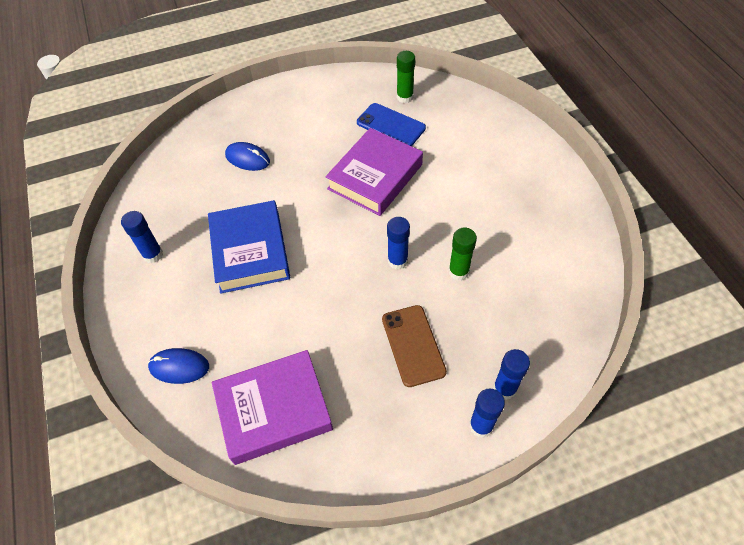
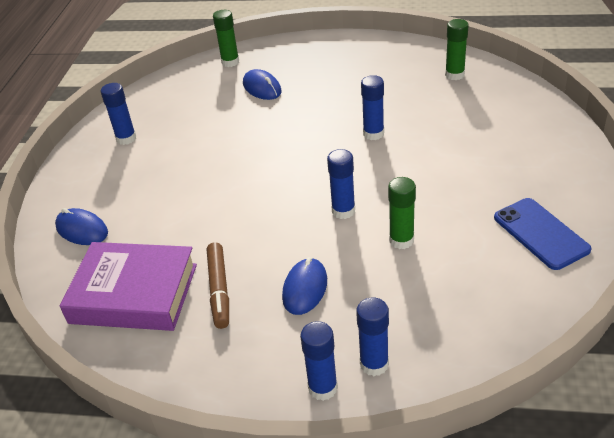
camera: 30 degrees right, 15 degrees down
blue book [208,200,290,294] -> none
purple book [326,128,423,216] -> blue glue stick [361,75,384,140]
blue phone [357,103,426,146] -> blue phone moved to [494,198,592,270]
brown phone [382,305,447,387] -> blue mouse [282,257,327,315]
none -> brown marker [207,242,229,329]
none -> green glue stick [213,10,239,67]

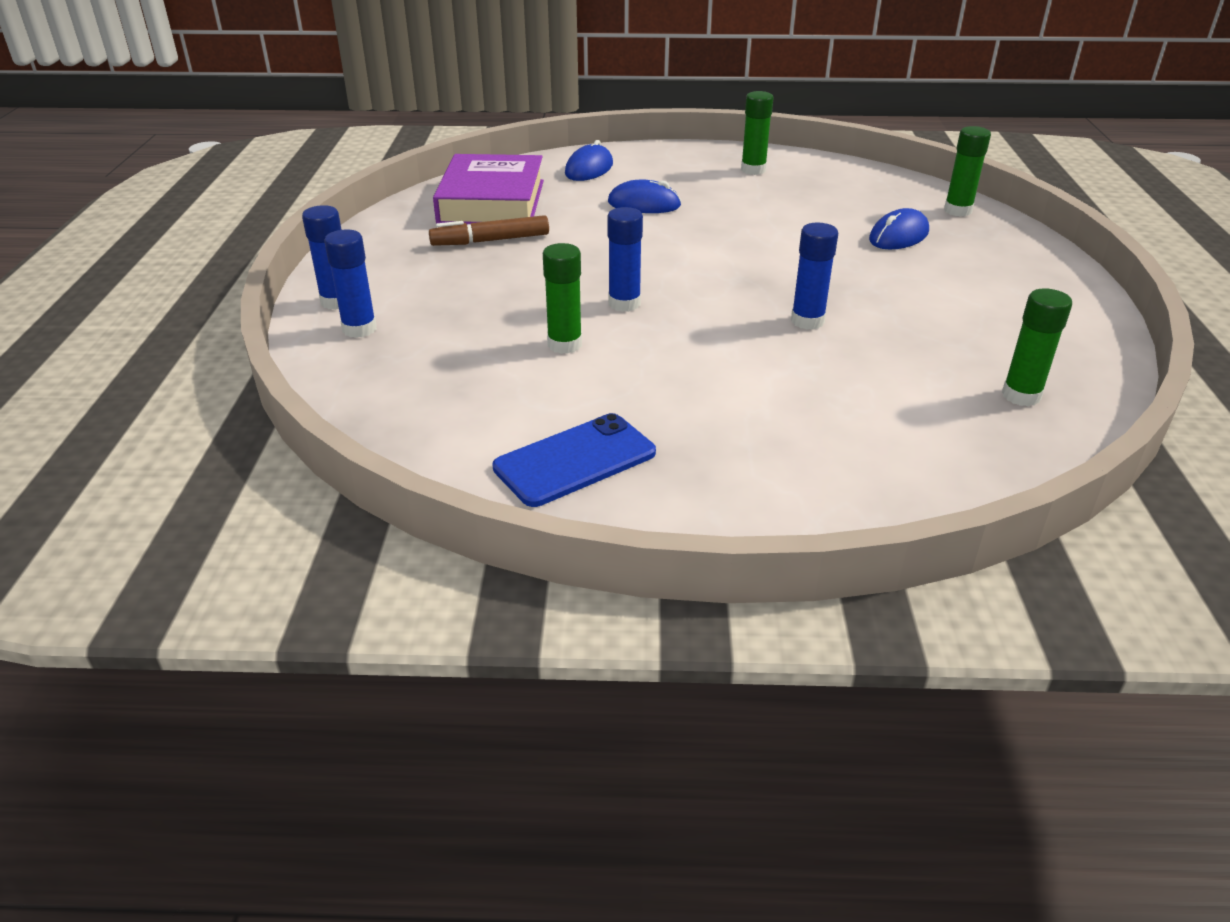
camera: 80 degrees right, 5 degrees down
blue glue stick [101,83,136,145] -> green glue stick [741,91,773,175]
blue mouse [282,257,327,315] -> blue mouse moved to [608,180,681,213]

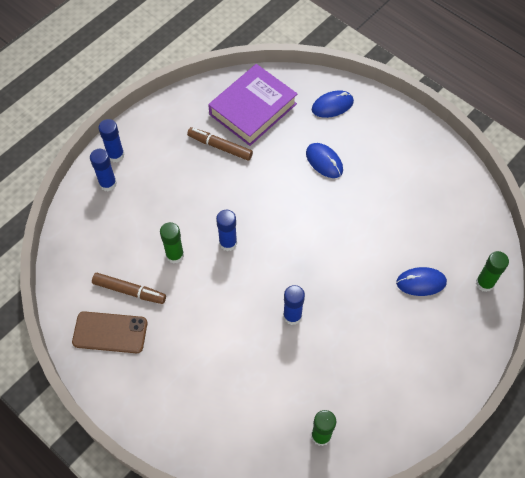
camera: 40 degrees right, 25 degrees up
blue phone [492,413,656,507] -> brown phone [72,311,147,353]
green glue stick [741,91,773,175] -> none
none -> brown marker [92,273,166,304]

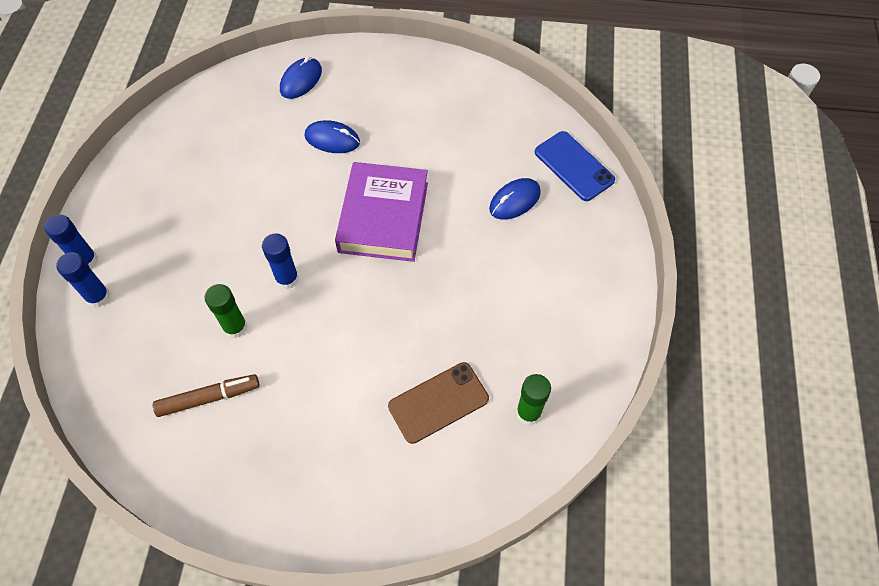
camera: 35 degrees left, 0 degrees up
brown phone [72,311,147,353] -> brown phone moved to [388,362,489,444]
brown marker [187,127,253,161] -> none
purple book [208,64,297,146] -> purple book moved to [335,162,428,262]
blue glue stick [283,285,305,325] -> none
green glue stick [476,251,509,292] -> blue phone [535,131,615,201]

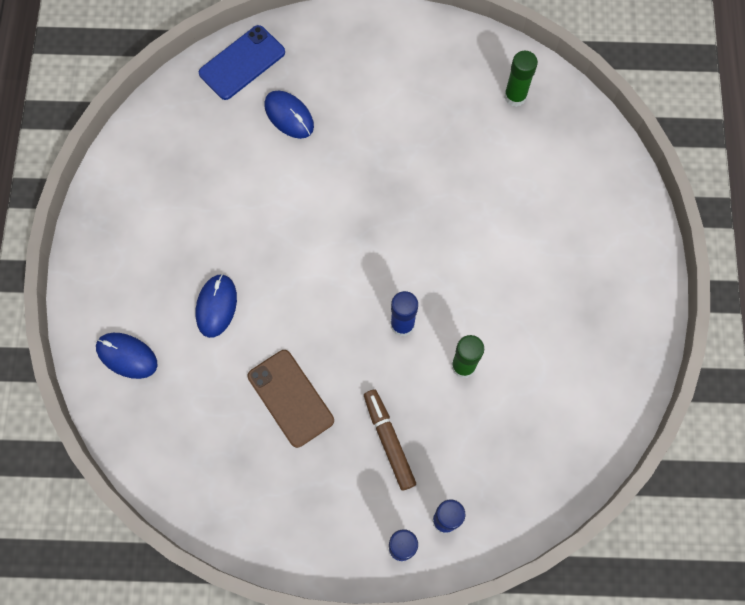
camera: 95 degrees left, 10 degrees up
brown marker [153,374,260,417] -> brown marker moved to [364,390,416,491]
purple book [335,162,428,262] -> none
brown phone [388,362,489,444] -> brown phone moved to [248,350,334,448]

